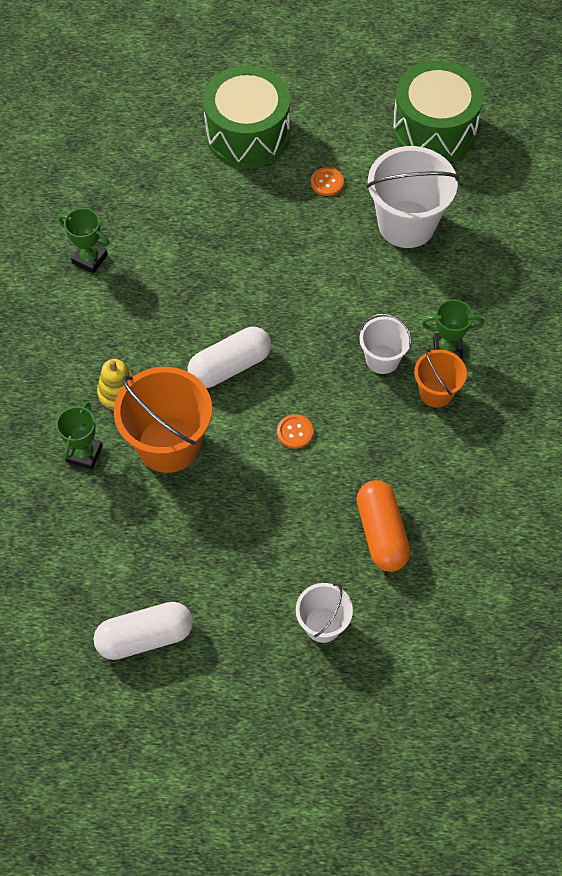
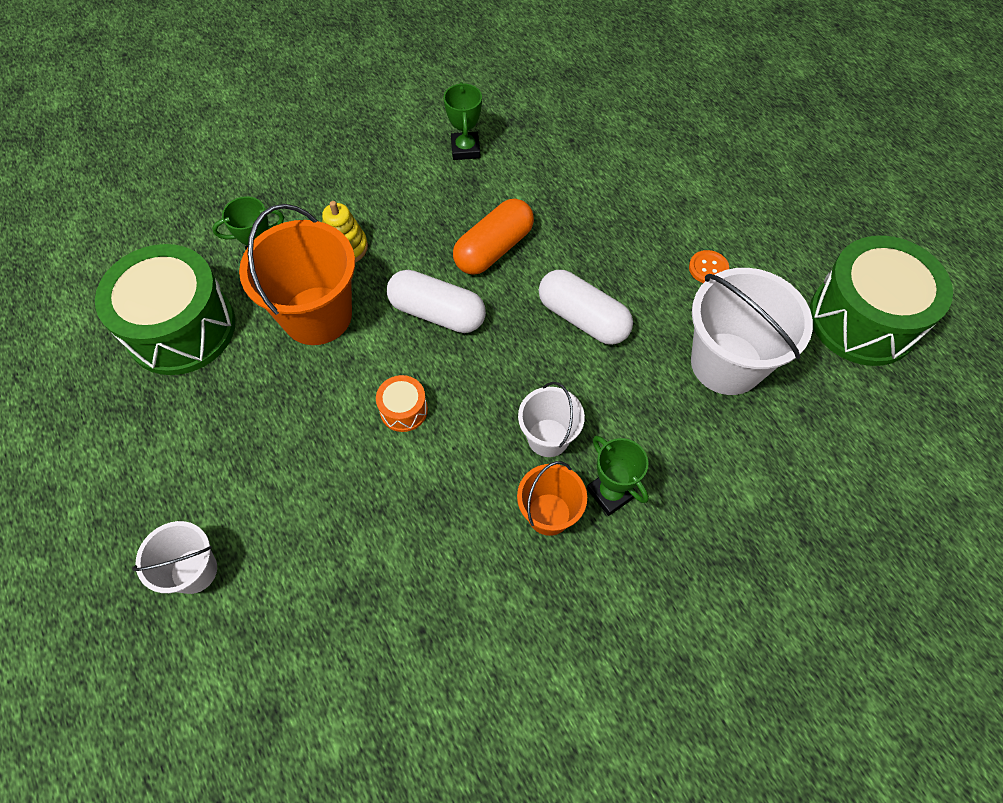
camera: 55 degrees right, 0 degrees up
white capsule [93,602,193,660] -> white capsule moved to [539,270,633,345]
green drum [203,65,290,168] -> green drum moved to [95,244,235,375]
orange button [277,414,313,449] -> orange drum [376,375,428,432]
orange capsule [357,480,410,572] -> orange capsule moved to [453,199,534,275]

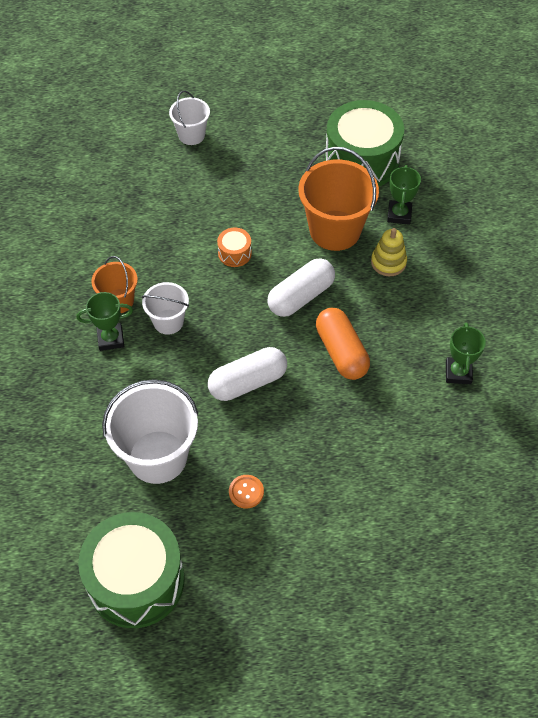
camera: 115 degrees right, 5 degrees down
green trophy [443,82,482,160] -> green trophy turned 75 degrees clockwise [446,322,486,384]

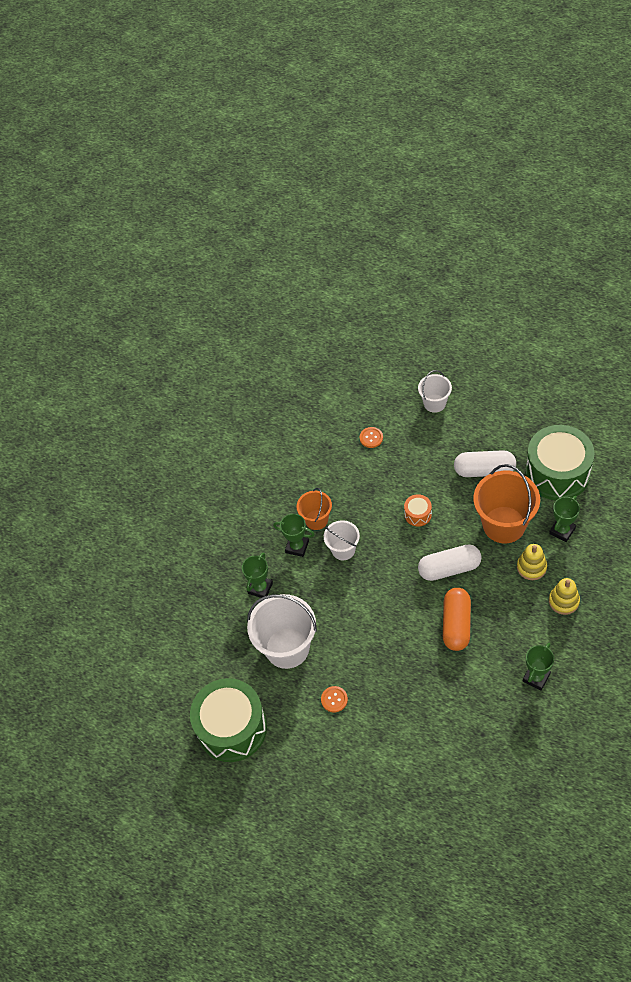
camera: 35 degrees right, 0 degrees up
white capsule [208,347,287,401] -> white capsule moved to [454,450,516,477]
none -> green trophy [242,552,273,598]
none -> orange button [360,427,383,448]
none -> yellow stacking toy [549,578,580,615]

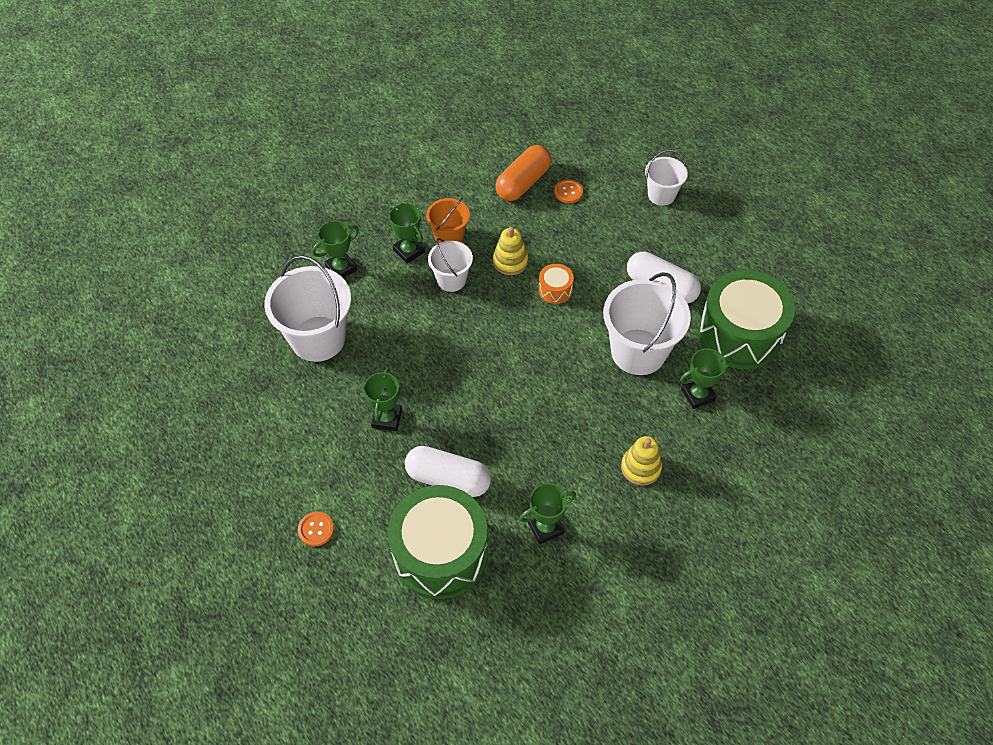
camera: 25 degrees right, 0 degrees up
green drum [190,678,267,762] -> green drum moved to [388,485,488,599]
orange button [321,686,348,712] -> orange button moved to [298,512,334,547]
white capsule [418,544,482,581] -> white capsule moved to [405,446,491,497]
orange capsule [443,588,471,651] -> orange capsule moved to [495,145,552,201]
orange bucket [473,464,540,543] -> white bucket [603,272,691,375]
yellow stacking toy [517,544,547,580] -> yellow stacking toy moved to [493,227,528,275]
none -> green trophy [363,368,402,431]

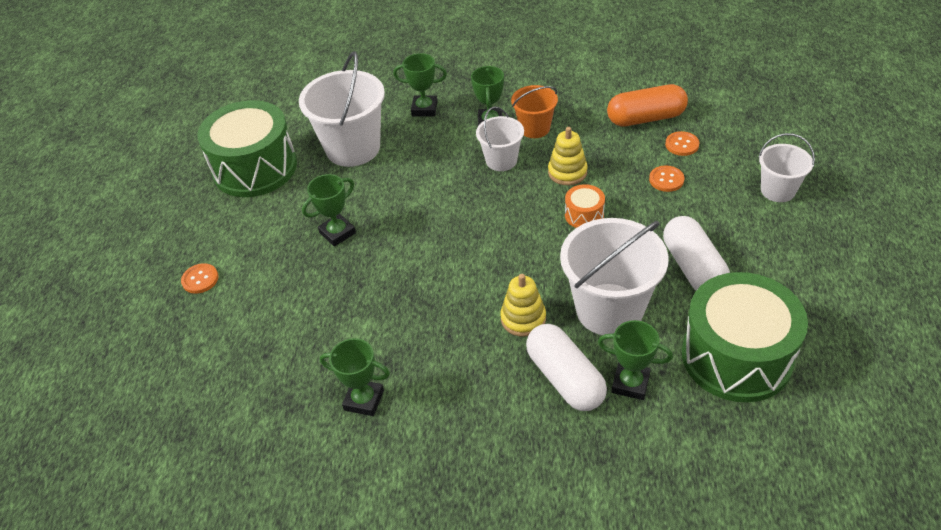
camera: 45 degrees right, 10 degrees down
green drum [388,485,488,599] -> green drum moved to [197,100,297,197]
white capsule [405,446,491,497] -> white capsule moved to [526,324,607,411]
yellow stacking toy [621,436,662,486] -> yellow stacking toy moved to [500,274,546,337]
none -> orange button [649,166,684,192]

